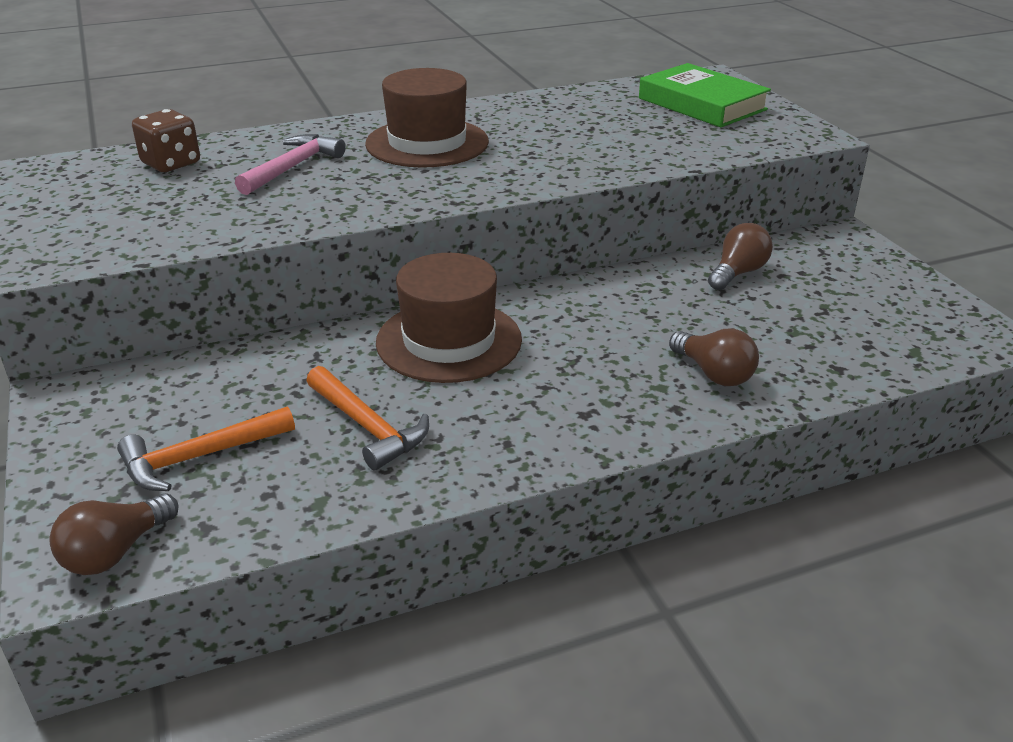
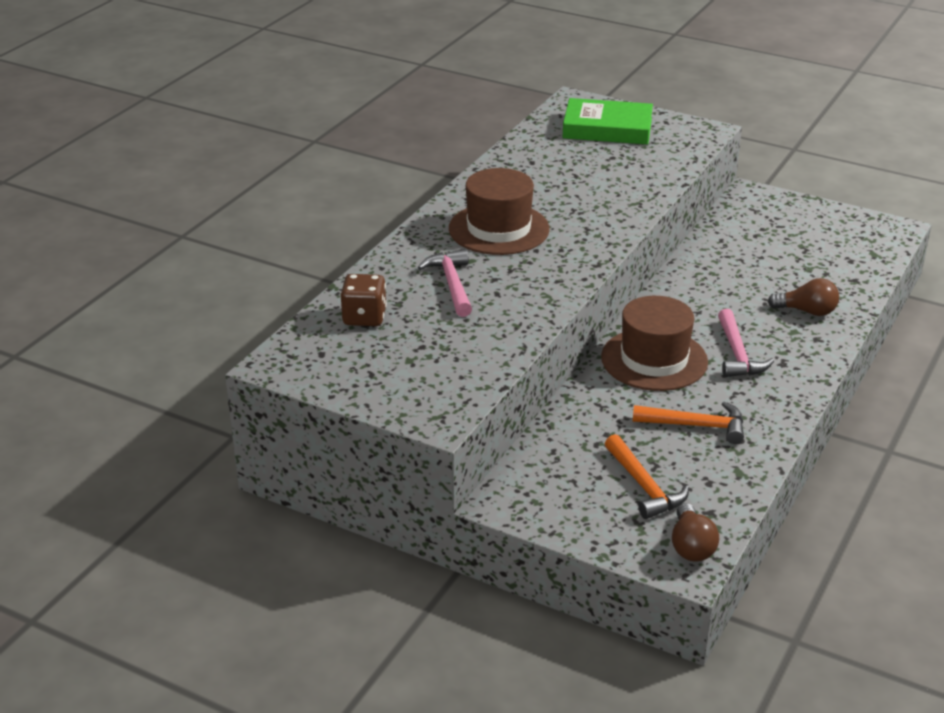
camera: 40 degrees left, 0 degrees up
orange hammer [117,406,295,491] -> orange hammer turned 45 degrees counterclockwise [605,434,689,519]
brown light bulb [708,223,773,290] -> none
none -> pink hammer [718,309,774,377]

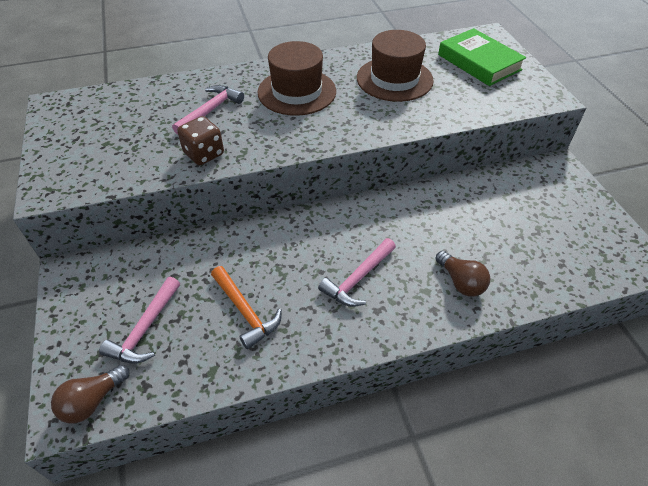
camera: 45 degrees right, 15 degrees up
brown dice [340,274,387,326] -> brown dice moved to [177,116,224,165]
brown hat [601,296,708,391] -> brown hat moved to [357,30,434,102]
orange hammer [605,434,689,519] -> pink hammer [99,277,180,364]

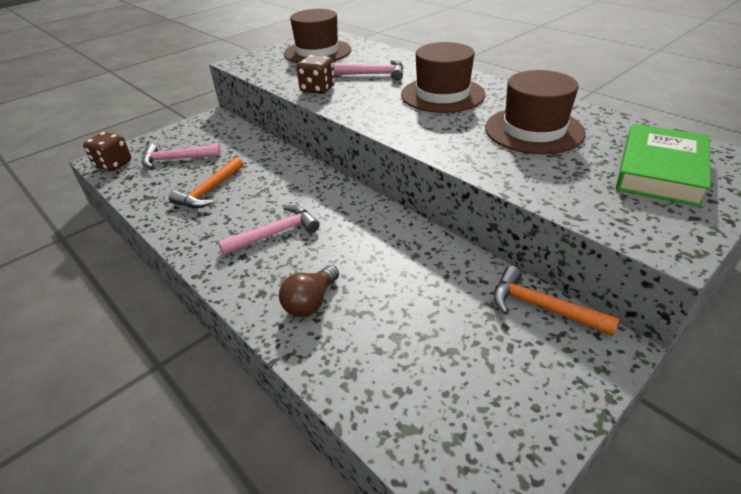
camera: 65 degrees right, 10 degrees down
brown light bulb [51,365,129,424] -> brown dice [83,132,131,171]
pink hammer [318,238,396,307] -> pink hammer turned 135 degrees clockwise [218,205,319,255]
none -> brown hat [284,9,351,63]
none -> orange hammer [493,266,620,336]

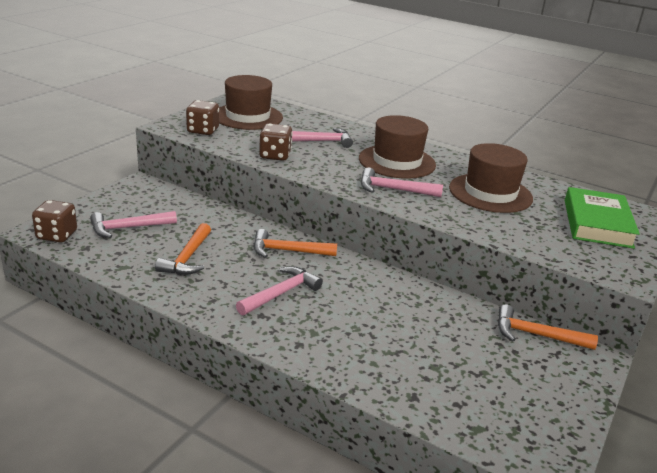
camera: 20 degrees left, 10 degrees down
brown light bulb [279,265,339,317] -> none
none -> brown dice [186,100,219,135]
none -> orange hammer [254,229,337,258]
none -> pink hammer [361,168,443,197]

